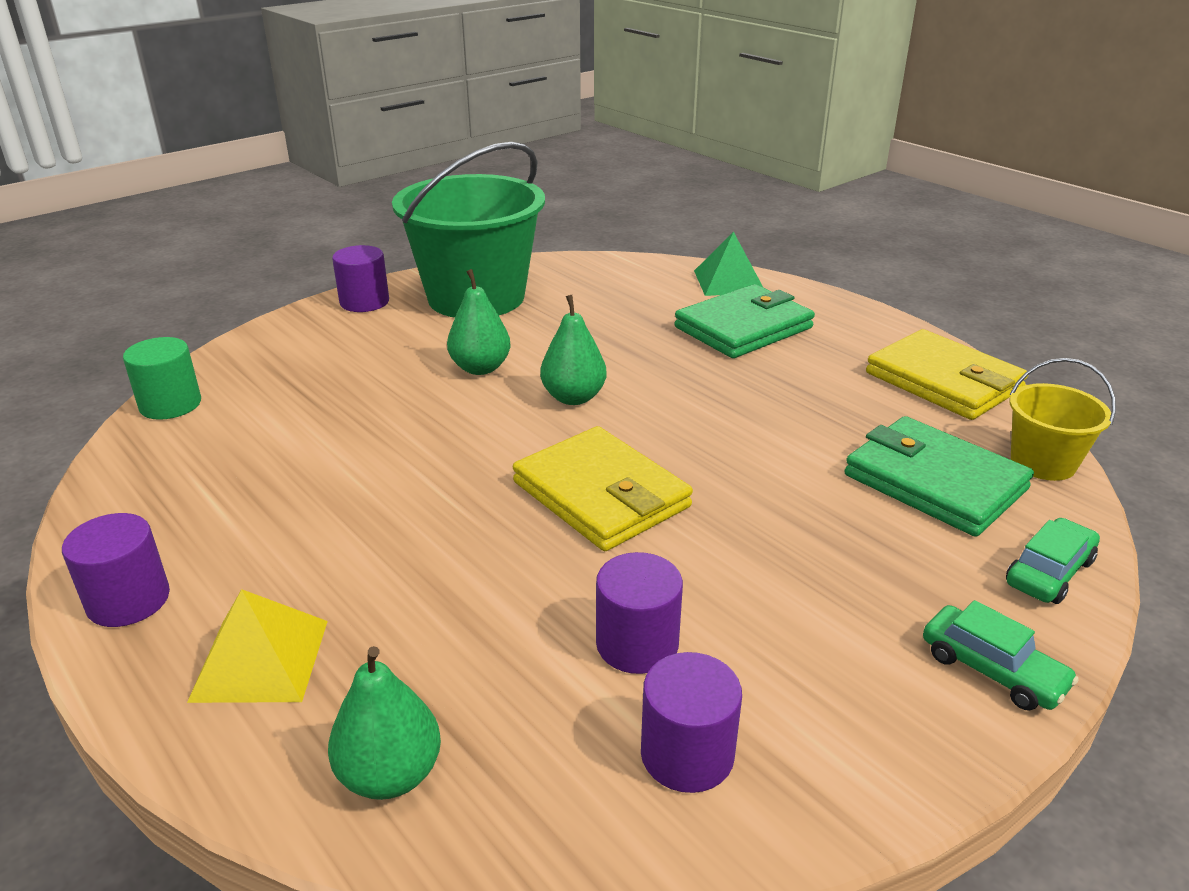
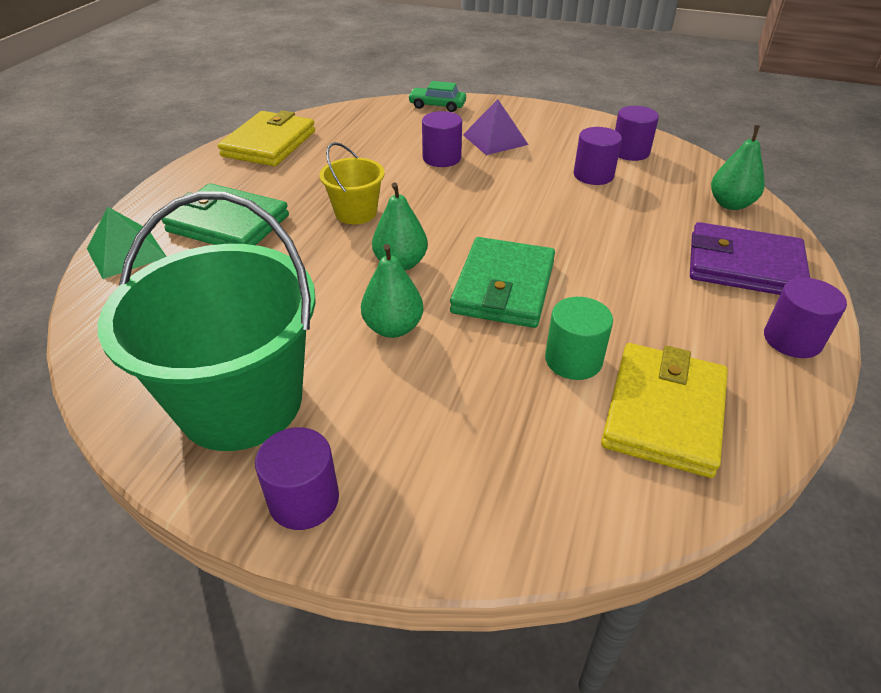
camera: 120 degrees left, 10 degrees up
green cylinder [123,337,201,420] -> green cylinder moved to [545,297,613,380]
yellow pyramid [187,589,328,703] -> purple wallet [690,222,810,295]
yellow wallet [513,426,693,551] -> yellow wallet moved to [601,343,728,478]
green wallet [845,416,1034,537] -> green wallet moved to [450,237,555,328]
green car [923,600,1079,711] -> none
yellow bucket [1009,358,1116,481] -> yellow bucket moved to [319,142,385,224]
none -> purple cylinder [422,111,462,167]
none -> purple pyramid [463,99,528,155]

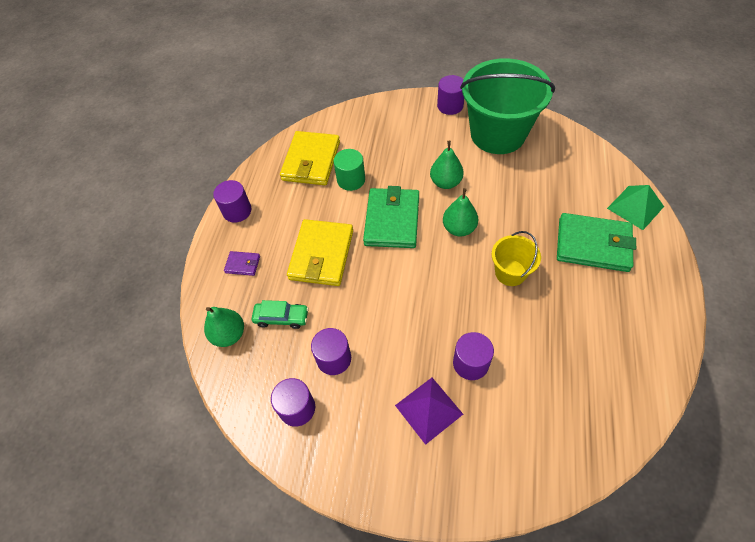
camera: 175 degrees right, 15 degrees up
yellow wallet [218,110,315,166] -> yellow wallet moved to [287,219,353,286]
green car [408,81,466,112] -> green car moved to [252,300,309,329]
purple wallet [690,222,810,295] -> purple wallet [224,251,260,276], size x0.45

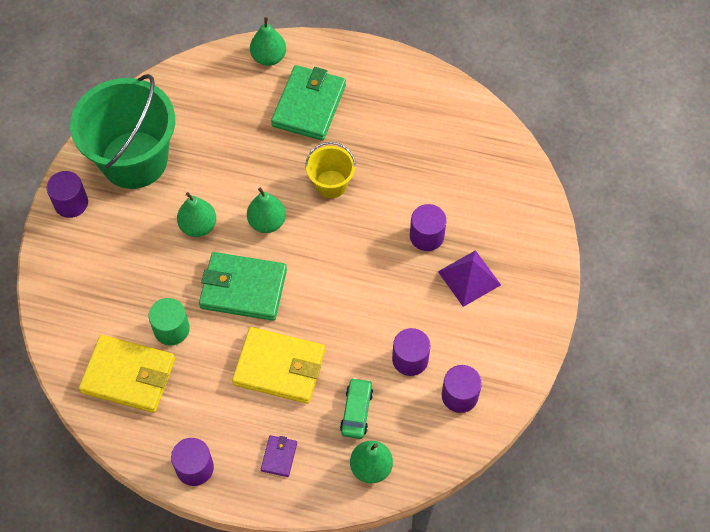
camera: 90 degrees left, 5 degrees up
green pyramid [607,185,664,230] -> green pear [250,17,286,66]

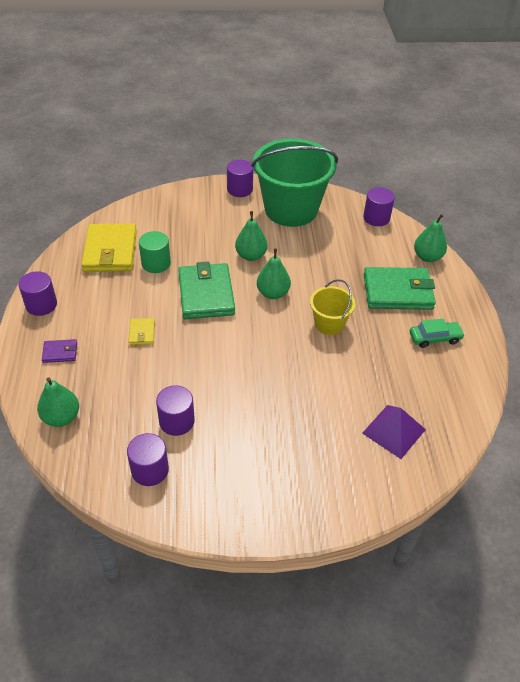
camera: 70 degrees right, 15 degrees down
yellow wallet [232,327,325,404] -> yellow wallet [129,318,155,345], size x0.45
green car [340,378,373,439] -> green car moved to [410,319,465,348]
purple cylinder [410,204,447,251] -> purple cylinder moved to [363,187,395,226]
purple pyramid [438,250,501,307] -> purple pyramid moved to [362,405,426,459]

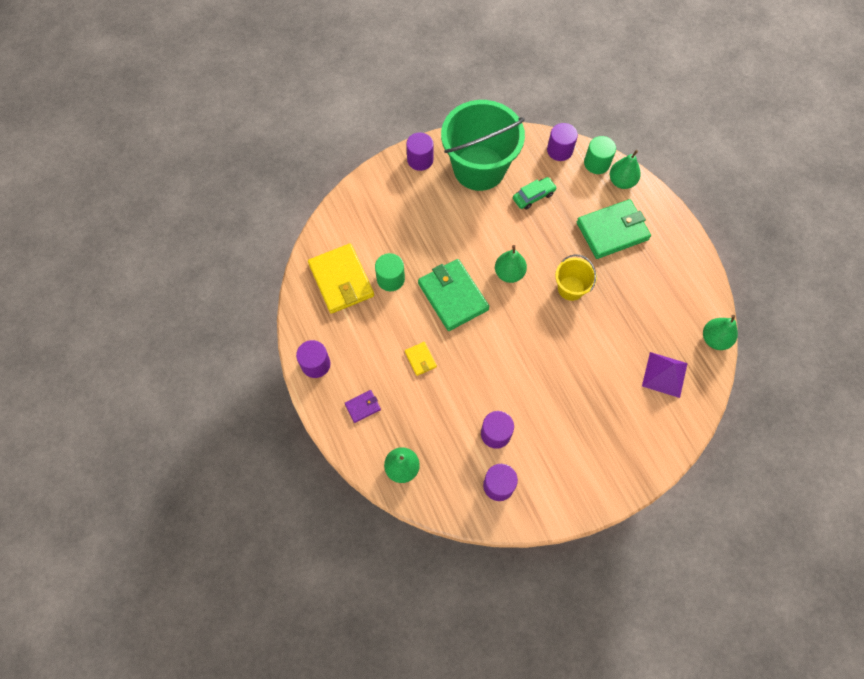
camera: 20 degrees left, 20 degrees up
green pear [235,211,268,261] -> green pear moved to [703,315,738,350]
green car [410,319,465,348] -> green car moved to [513,177,557,210]
none -> green cylinder [584,136,616,174]

